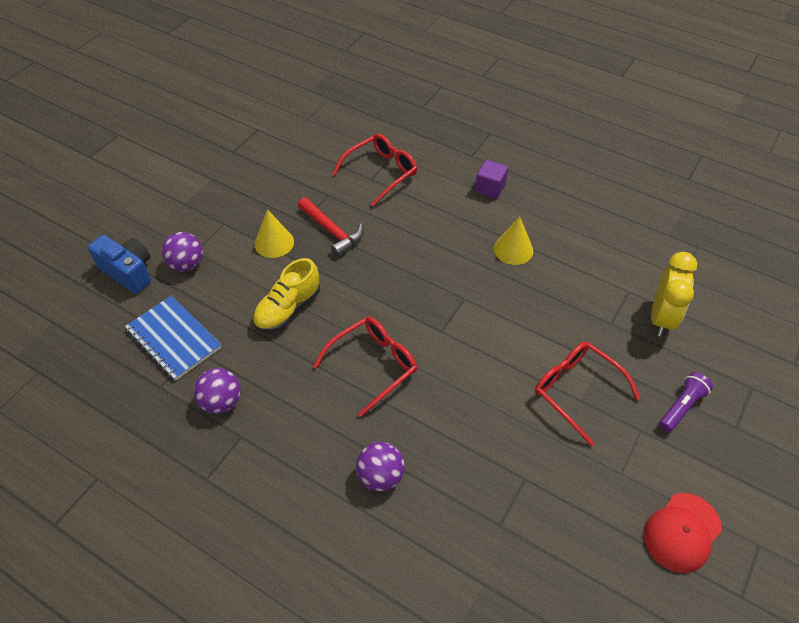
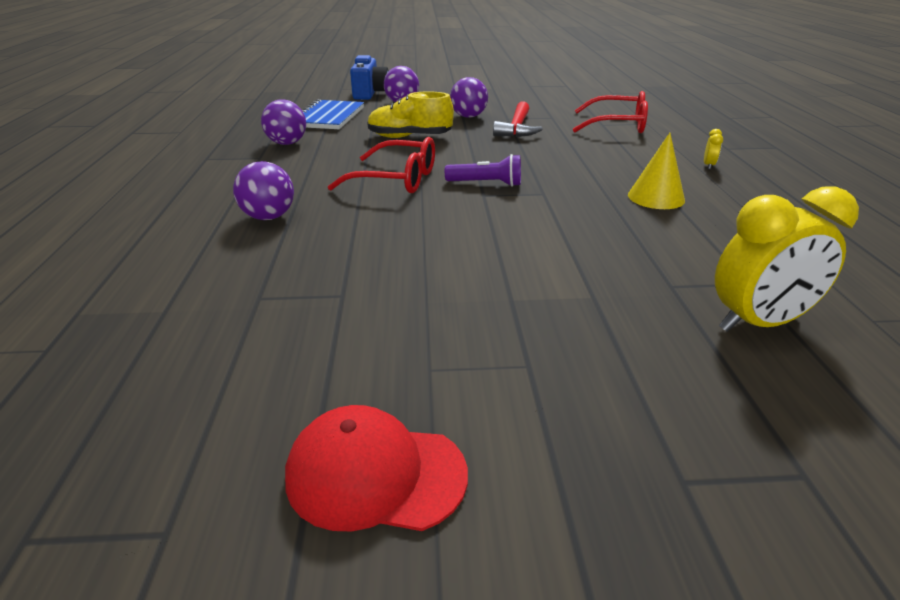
camera: 55 degrees right, 20 degrees down
yellow cone [254,209,294,258] -> purple ball [450,77,488,118]
purple cube [475,160,508,199] -> yellow clock [704,129,723,169]
red glasses [535,342,641,446] -> none
purple flashlight [659,372,713,432] -> purple flashlight moved to [445,154,521,187]

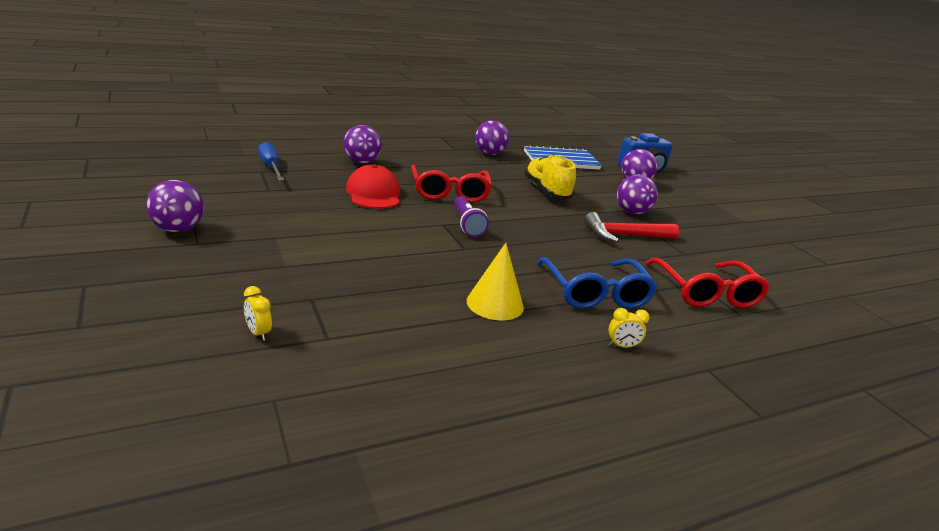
camera: 65 degrees right, 5 degrees down
red cap [285,405,468,531] -> red cap moved to [346,164,400,209]
yellow clock [715,186,859,332] -> yellow clock [244,286,272,341], size x0.40
none -> purple ball [146,180,204,232]
none -> blue screwdriver [258,142,284,180]
none -> blue glasses [537,257,658,309]

